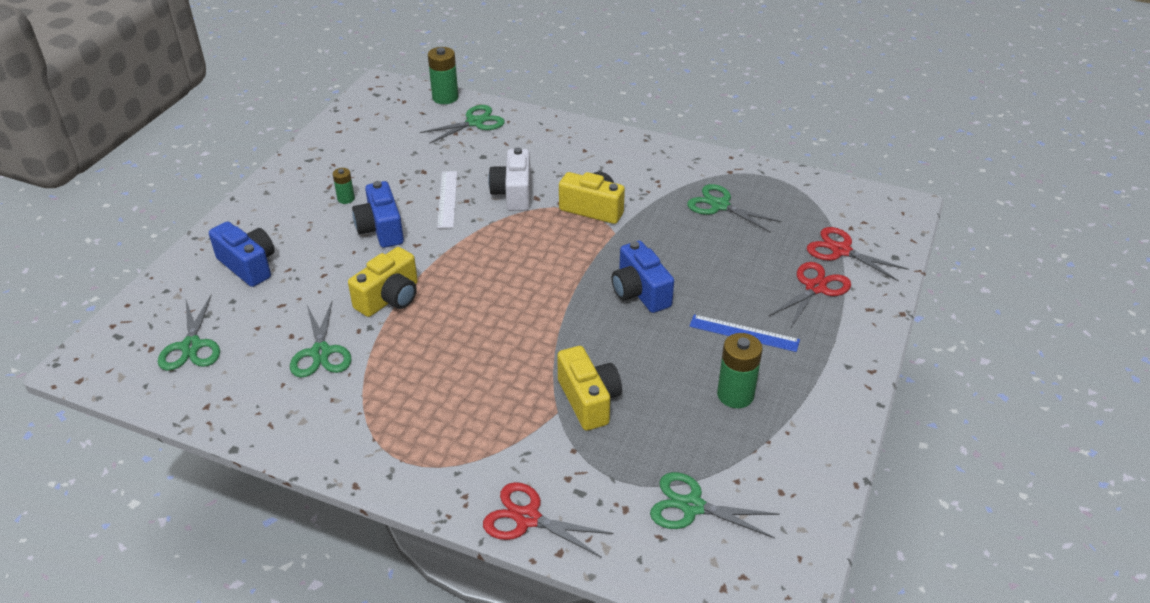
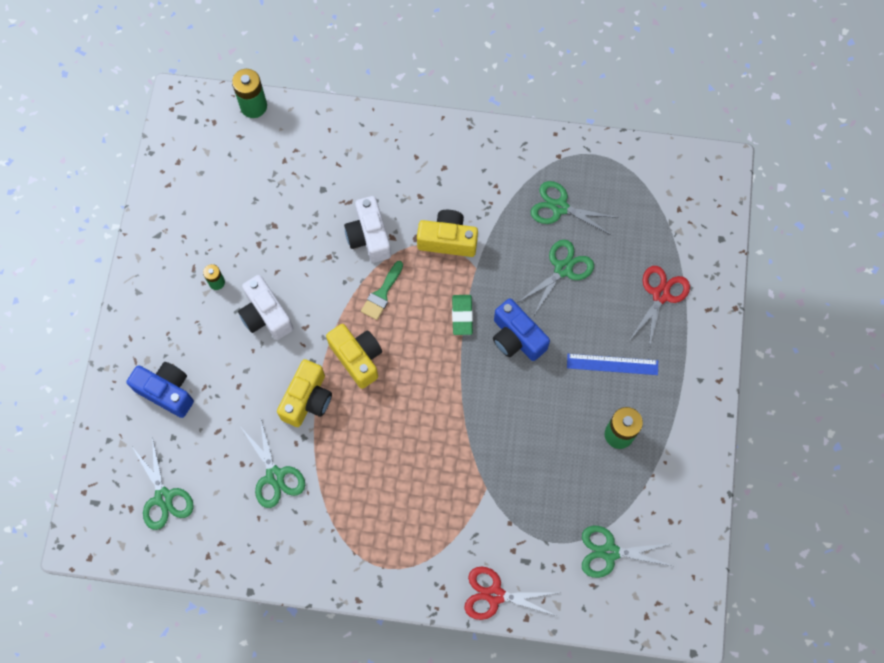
camera: 15 degrees left, 30 degrees up
blue camera [352,181,404,248] -> white camera [238,275,293,340]
green scissors [420,105,505,144] -> green scissors moved to [517,240,594,317]
white ruler [437,171,457,228] -> none
yellow camera [557,346,622,431] -> yellow camera moved to [326,324,382,389]
red scissors [807,227,908,281] -> none
none -> green brush [361,261,403,320]
none -> green eraser [452,295,473,335]

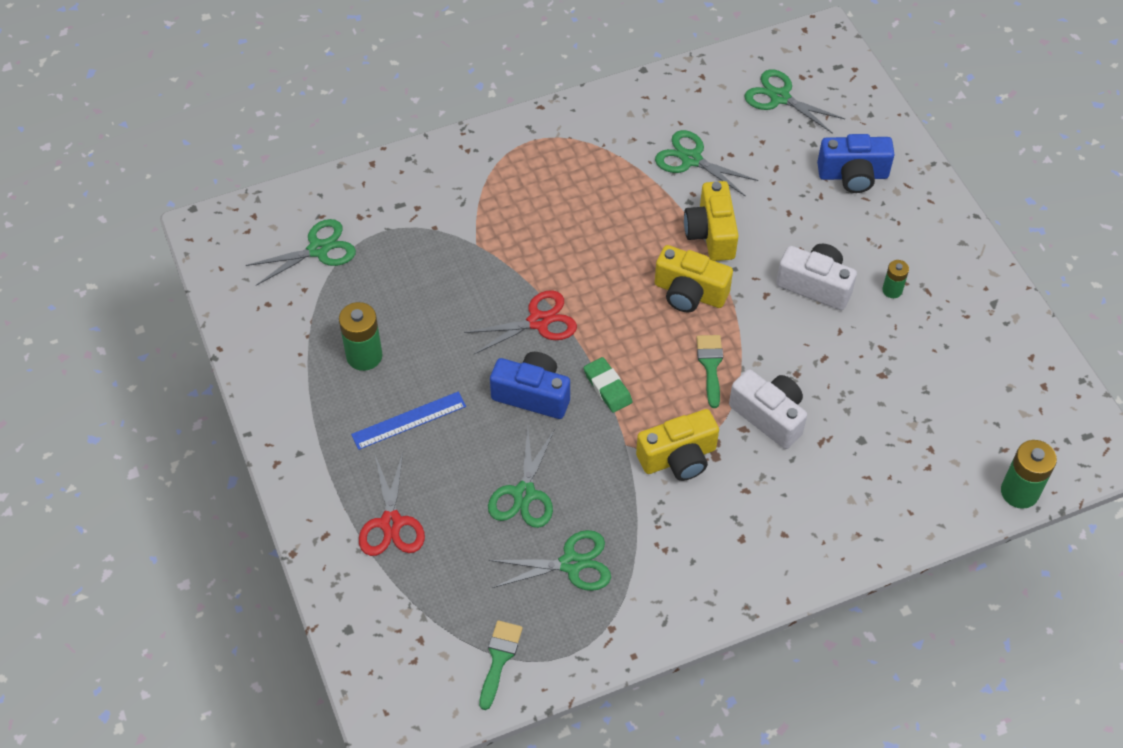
camera: 150 degrees right, 15 degrees down
red scissors [464,566,557,620] -> red scissors moved to [464,290,577,355]
none -> green brush [479,620,523,710]

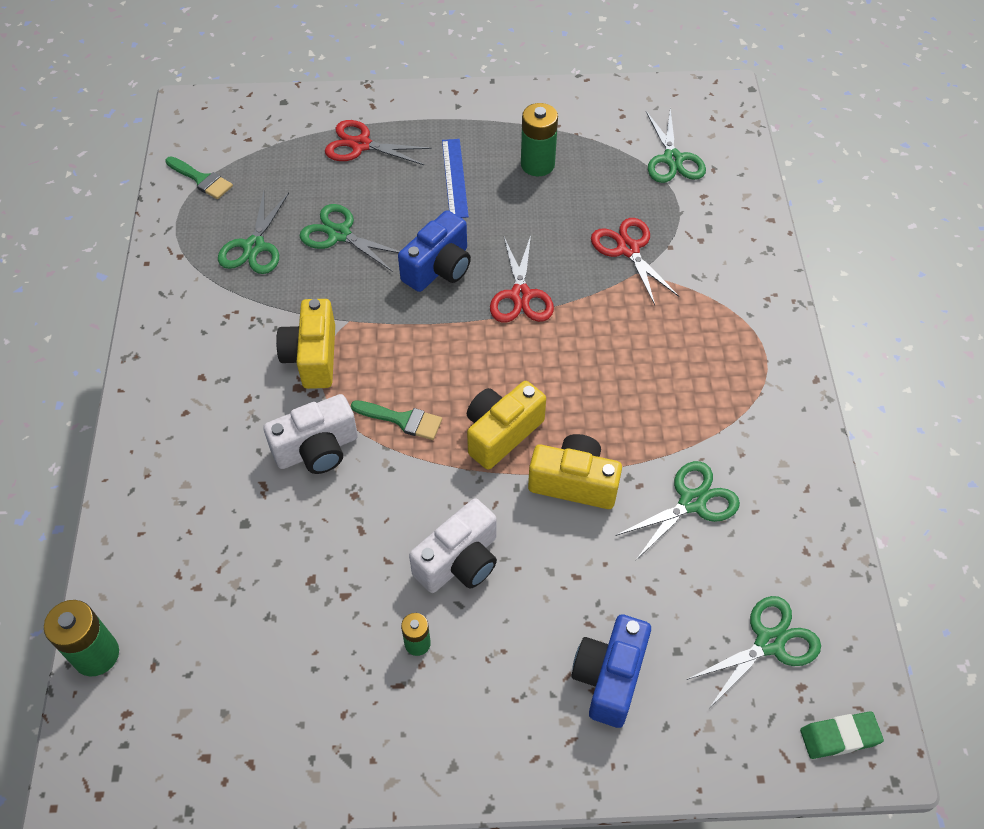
camera: 110 degrees right, 0 degrees up
green eraser [584,357,632,413] -> green eraser moved to [800,711,884,759]
none -> red scissors [591,218,679,305]

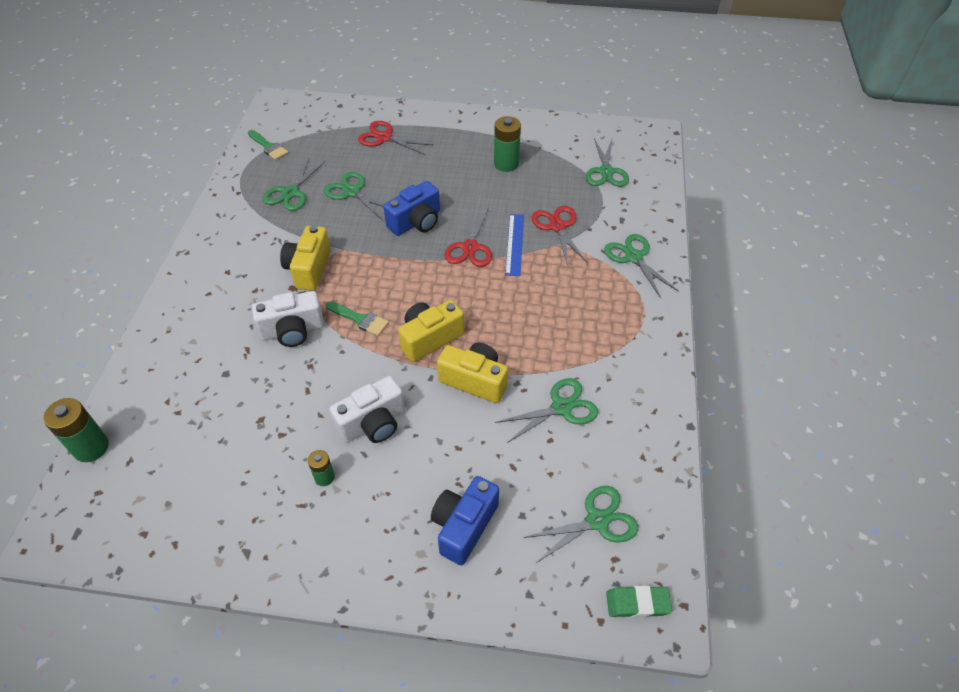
camera: 10 degrees right, 5 degrees down
blue ruler [442,139,469,218] -> blue ruler moved to [505,214,524,276]
none -> green scissors [604,234,678,298]

